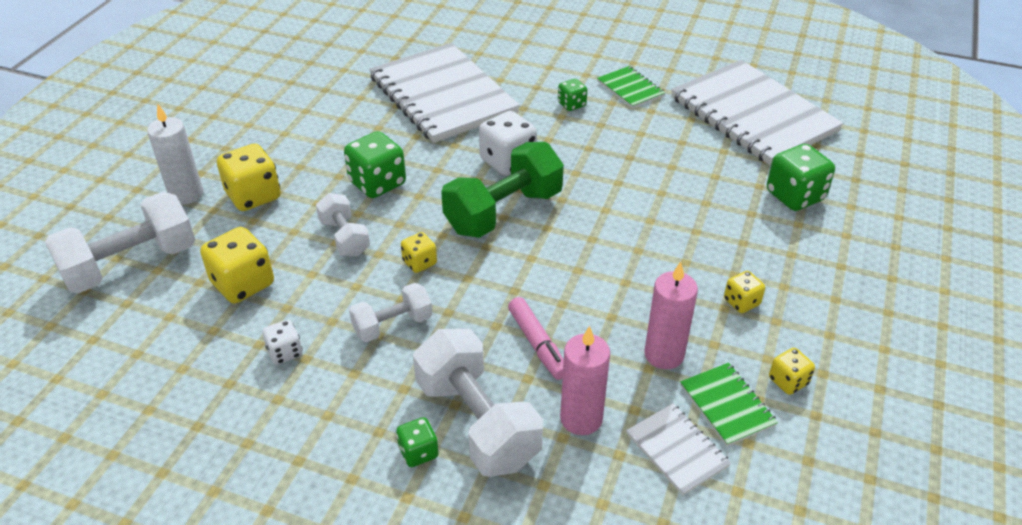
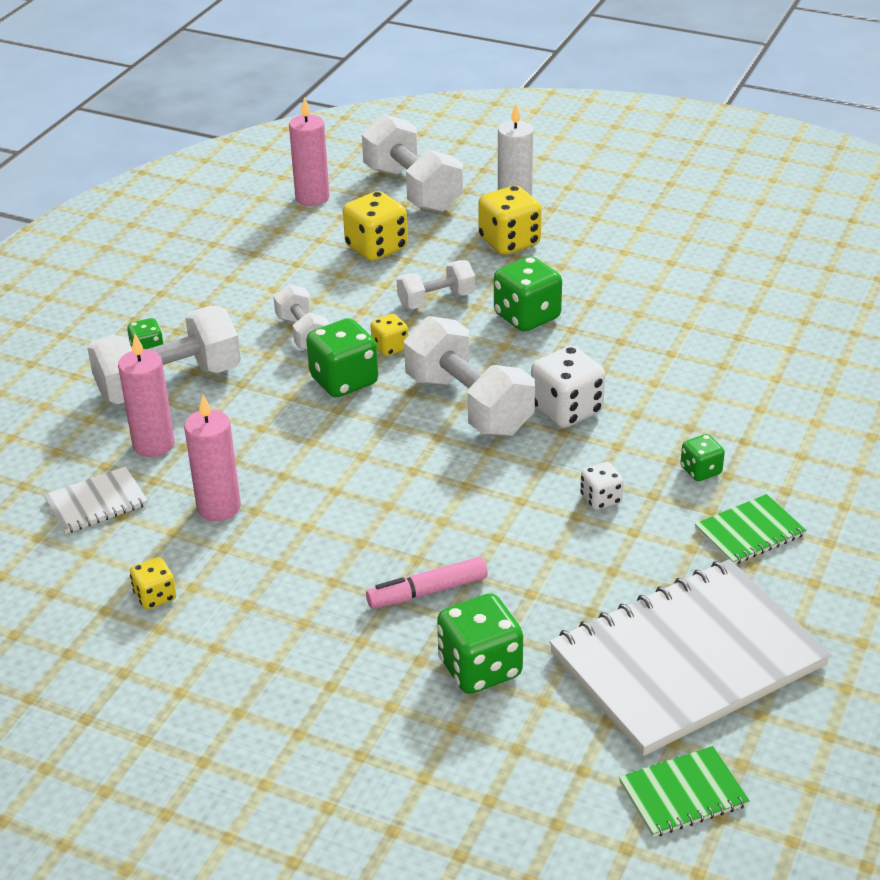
camera: 95 degrees right, 5 degrees down
white dice [262,320,303,365] -> white dice moved to [580,462,623,510]
white notebook [369,43,520,143] -> none
green dumbbell [441,142,564,238] -> white dumbbell [404,316,535,436]
pink marker [508,297,564,380] -> pink marker moved to [366,557,488,609]
green notebook [680,363,778,446] -> green notebook moved to [619,746,750,837]
yellow dice [724,271,765,313] -> none
none -> pink candle [289,97,330,206]
none -> green dice [306,318,378,397]

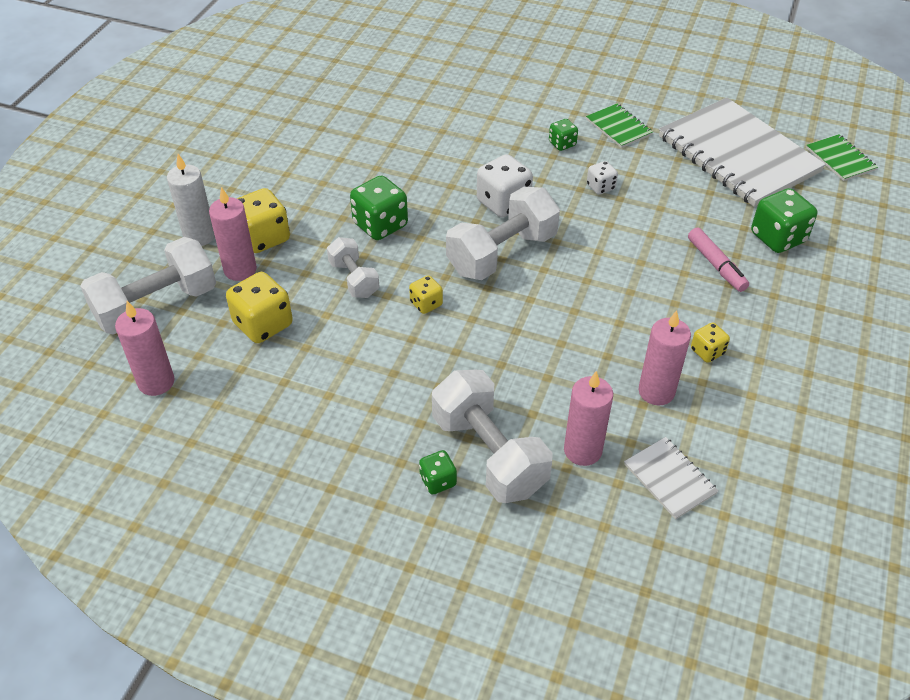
camera: 95 degrees left, 10 degrees up
yellow dice [130,557,176,609] -> yellow dice moved to [691,323,730,363]
white dumbbell [273,284,329,350] -> none
green dice [306,318,378,397] -> none
none -> pink candle [209,187,257,281]

